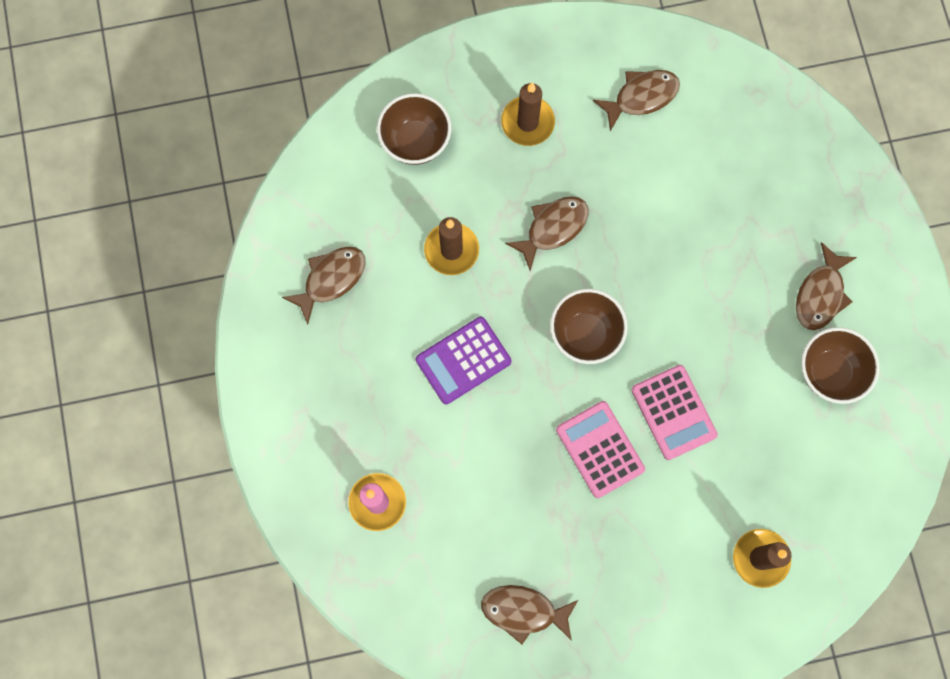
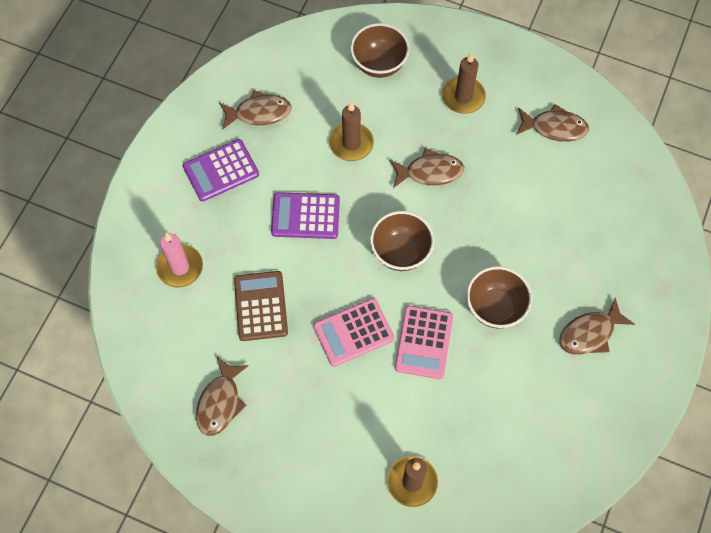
camera: 35 degrees right, 10 degrees down
brown fish [481,585,578,644] -> brown fish turned 120 degrees counterclockwise [196,356,249,436]
pink calculator [556,401,645,498] -> pink calculator turned 120 degrees counterclockwise [313,298,394,367]
brown bowl [801,327,880,404] -> brown bowl moved to [466,266,532,328]
none -> purple calculator [183,139,259,202]
none -> brown calculator [234,271,288,341]

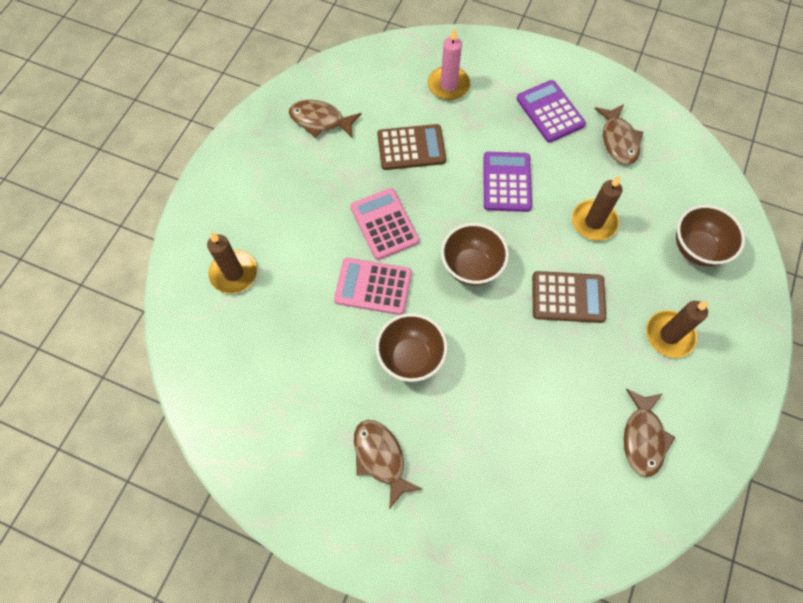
camera: 90 degrees right, 0 degrees up
brown fish [390,148,464,188] -> brown calculator [532,271,606,323]

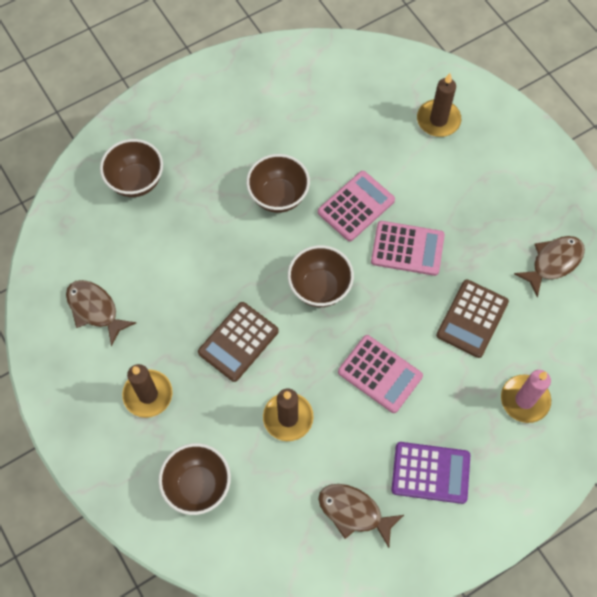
camera: 125 degrees right, 0 degrees up
brown fish [354,420,422,509] -> none
purple calculator [483,152,532,212] -> pink calculator [338,335,423,413]
none -> brown bowl [100,139,163,197]

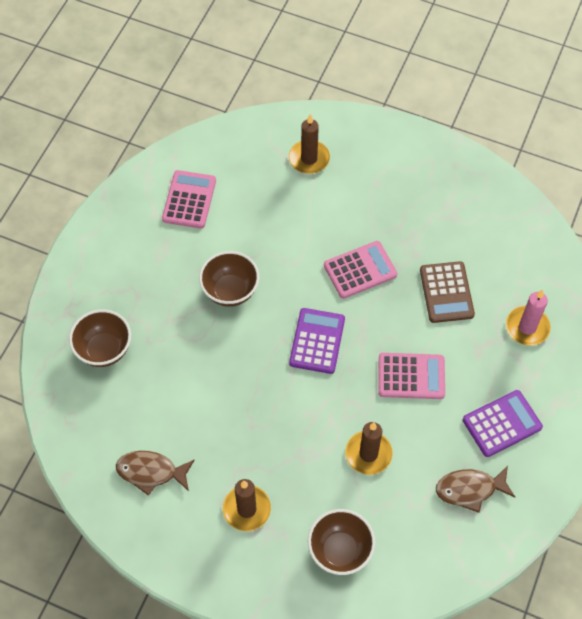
camera: 35 degrees left, 5 degrees down
brown calculator [198,302,279,382] -> none
brown bowl [288,245,354,307] -> purple calculator [289,308,345,374]
pink calculator [318,171,395,241] -> pink calculator moved to [162,170,216,228]
brown fish [514,236,585,297] -> none

